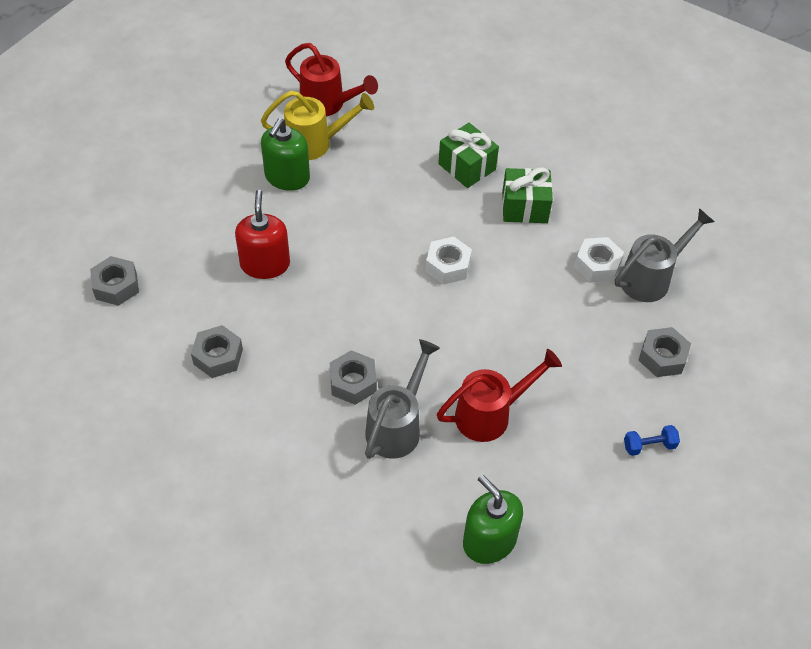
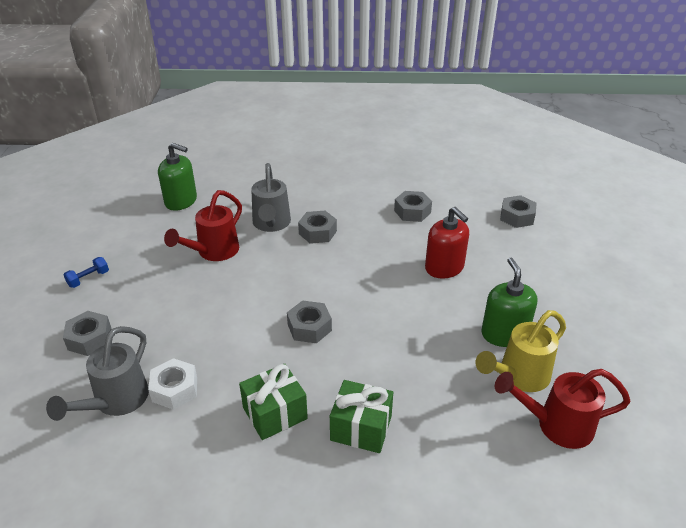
camera: 150 degrees right, 15 degrees down
white nut [425,237,472,285] -> grey nut [287,300,332,343]

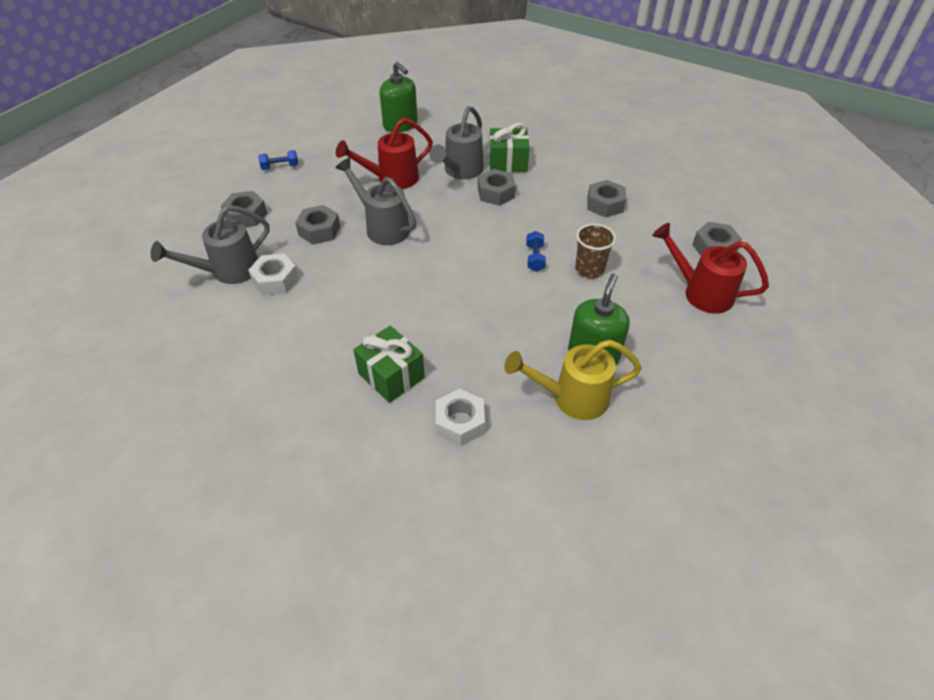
camera: 30 degrees right, 10 degrees up
green gift [239,364,308,440] -> green gift moved to [489,123,530,173]
grey nut [287,300,332,343] -> grey nut moved to [295,205,340,245]
red soap dispenser [425,207,469,279] -> brown cup [575,224,616,278]
red watering can [495,369,631,449] -> red watering can moved to [652,223,769,313]
none -> grey watering can [335,157,416,245]
none -> white nut [436,389,485,446]
none -> blue dumbbell [526,231,546,272]

